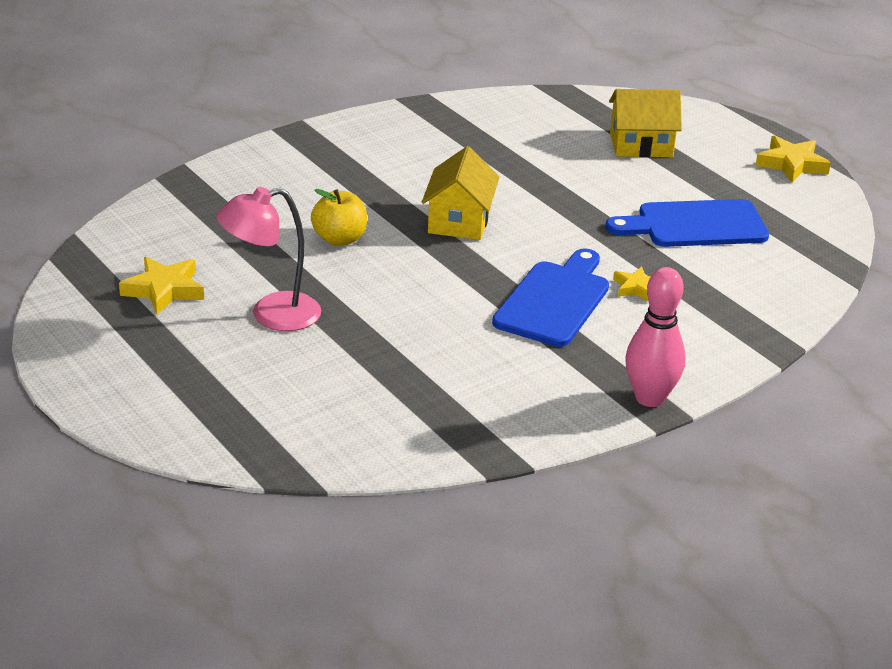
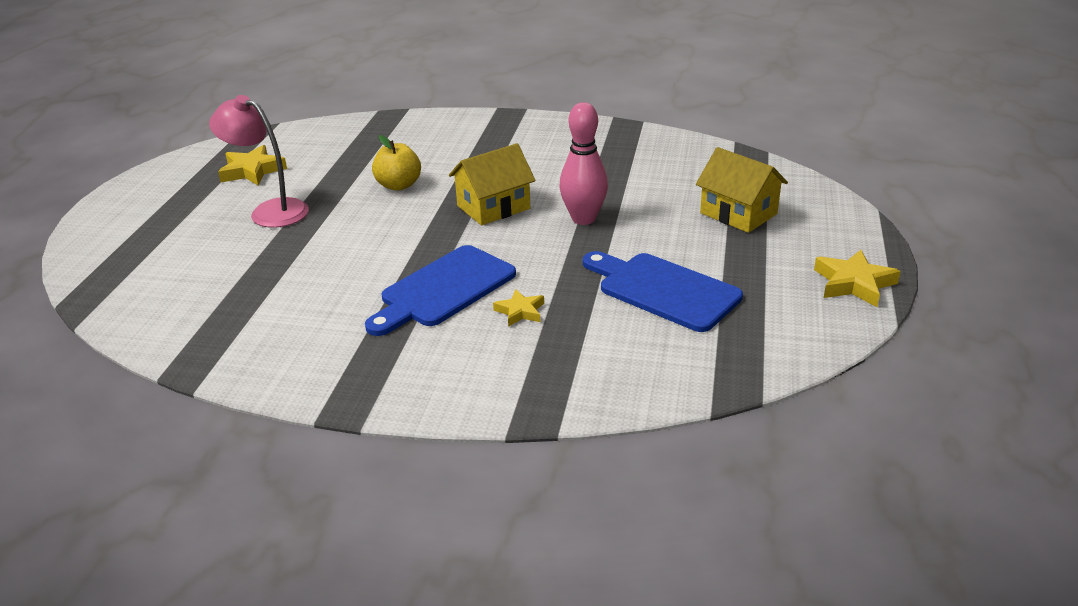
camera: 50 degrees right, 0 degrees up
blue cutting board [492,248,609,347] -> blue cutting board turned 150 degrees clockwise [365,245,516,336]
pink bowling pin [625,267,685,407] -> pink bowling pin moved to [560,102,608,225]

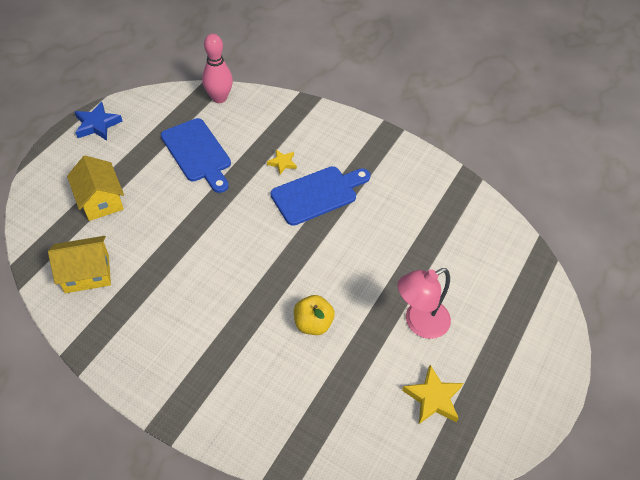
camera: 165 degrees left, 20 degrees up
pink lamp [209,95,309,228] -> pink lamp turned 105 degrees clockwise [398,268,451,339]
yellow house [449,143,536,225] -> yellow house moved to [48,236,111,293]
pink bowling pin [560,102,608,225] -> pink bowling pin moved to [202,34,233,103]
yellow star [814,249,901,307] -> blue star [75,102,123,140]

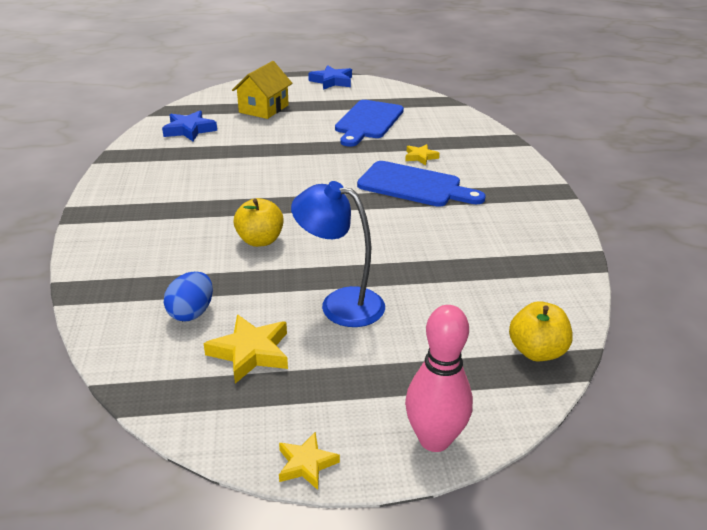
camera: 55 degrees right, 20 degrees down
yellow house [48,236,111,293] -> blue star [162,111,217,141]
pink bowling pin [202,34,233,103] -> pink bowling pin moved to [405,305,473,452]
pink lamp [398,268,451,339] -> blue lamp [291,181,385,327]
none -> blue egg [164,271,213,321]
none -> yellow star [279,432,340,490]
none -> yellow apple [509,301,573,361]

